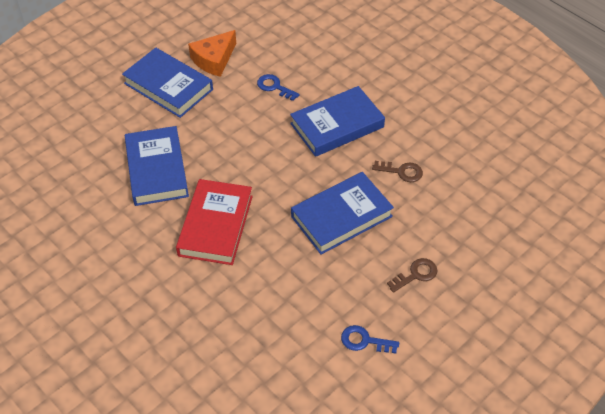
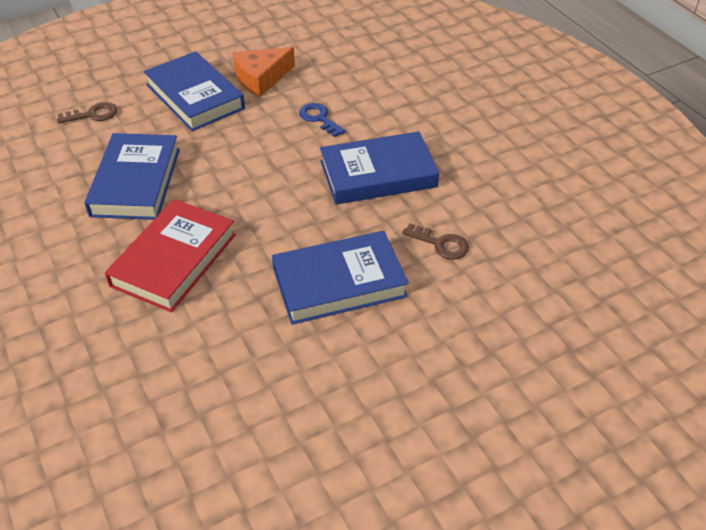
camera: 15 degrees right, 5 degrees down
blue key [341,325,399,354] -> none
brown key [387,258,438,293] -> brown key moved to [57,102,117,123]

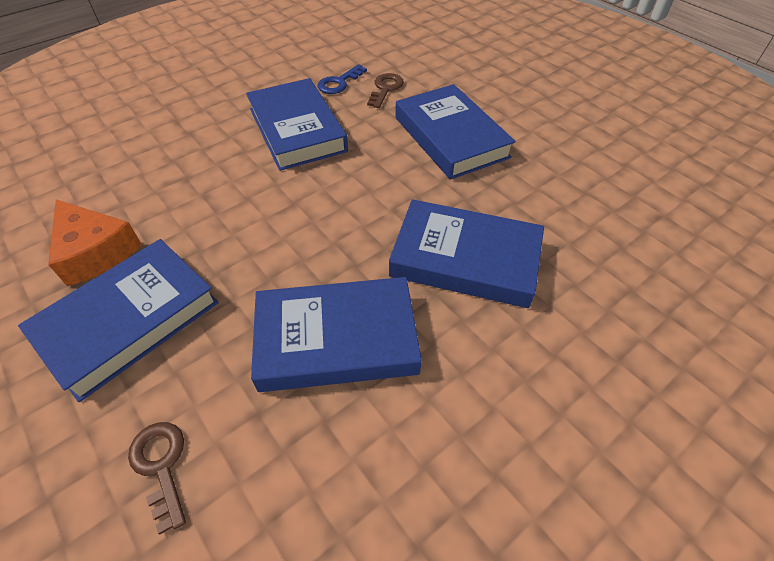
camera: 100 degrees left, 5 degrees up
red book [105,199,236,312] -> blue book [389,199,544,308]
blue key [299,103,345,137] -> blue key moved to [318,64,367,94]

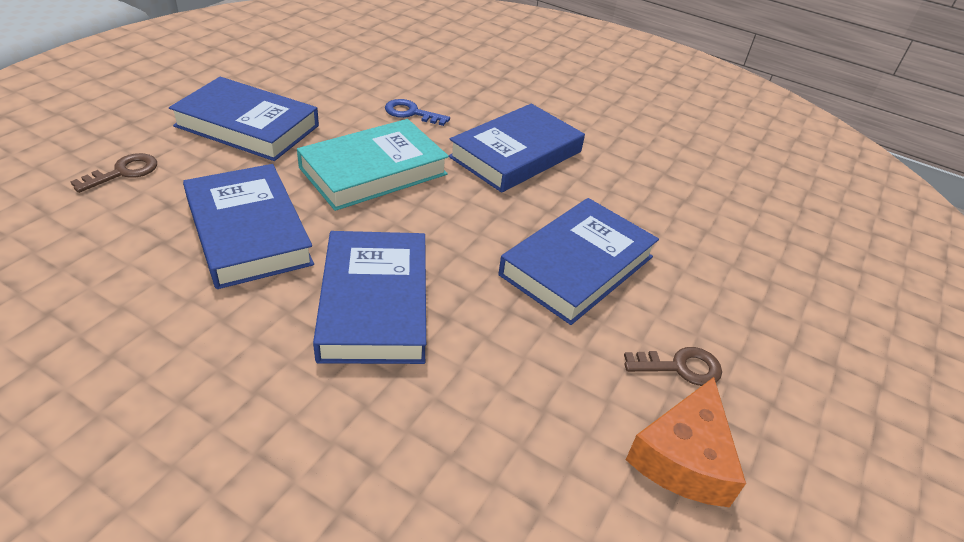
camera: 65 degrees right, 10 degrees down
orange cheese [48,200,142,286] -> orange cheese moved to [626,377,746,507]
blue key [318,64,367,94] -> blue key moved to [385,99,450,126]
brown key [367,73,404,108] -> brown key moved to [624,347,722,386]
none -> turquoise book [297,119,449,211]

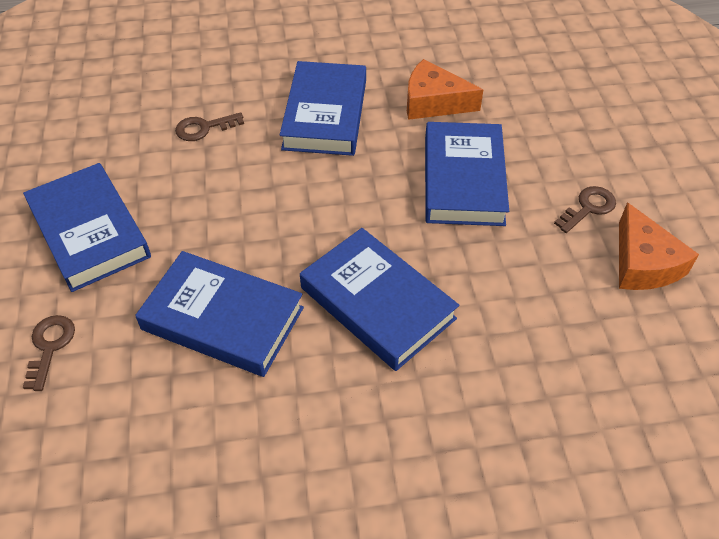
camera: 35 degrees left, 10 degrees up
blue book [169,77,319,161] -> blue book turned 75 degrees clockwise [23,163,151,292]
turquoise book [297,119,449,211] -> none
blue key [385,99,450,126] -> brown key [175,112,244,141]
none -> orange cheese [407,59,483,120]

